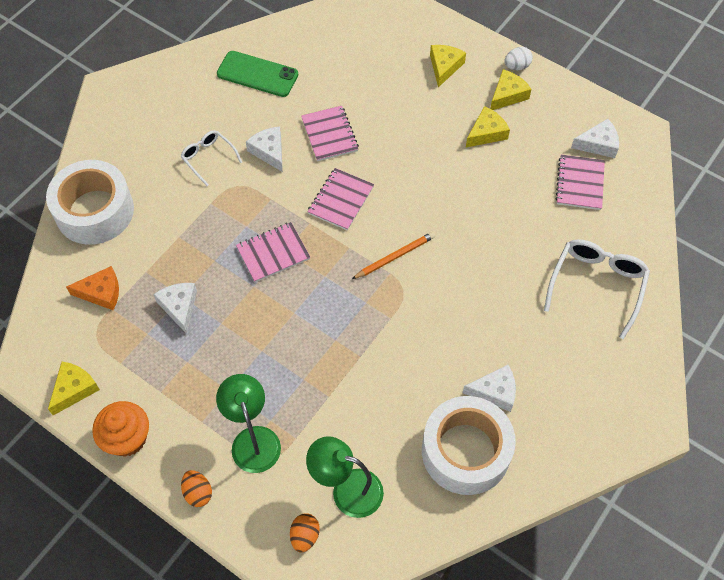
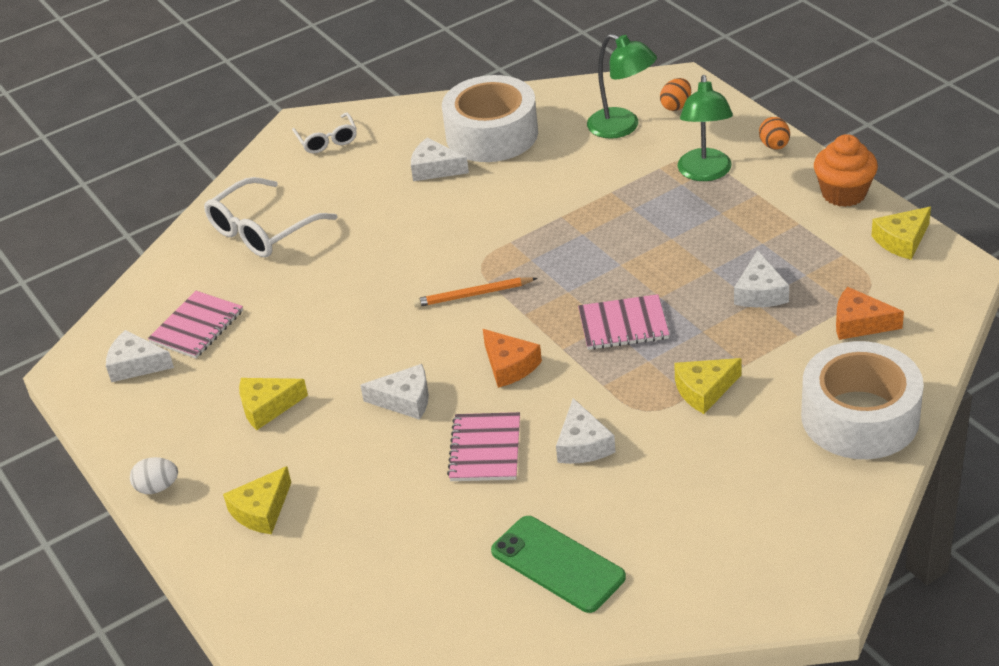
camera: 155 degrees left, 20 degrees down
white glasses [180,130,242,186] -> white glasses moved to [292,112,357,154]
pink notebook [308,168,374,230] -> orange cheese [483,329,542,388]
yellow cheese [490,69,531,110] -> yellow cheese moved to [674,358,742,414]
none -> white cheese [360,364,429,420]

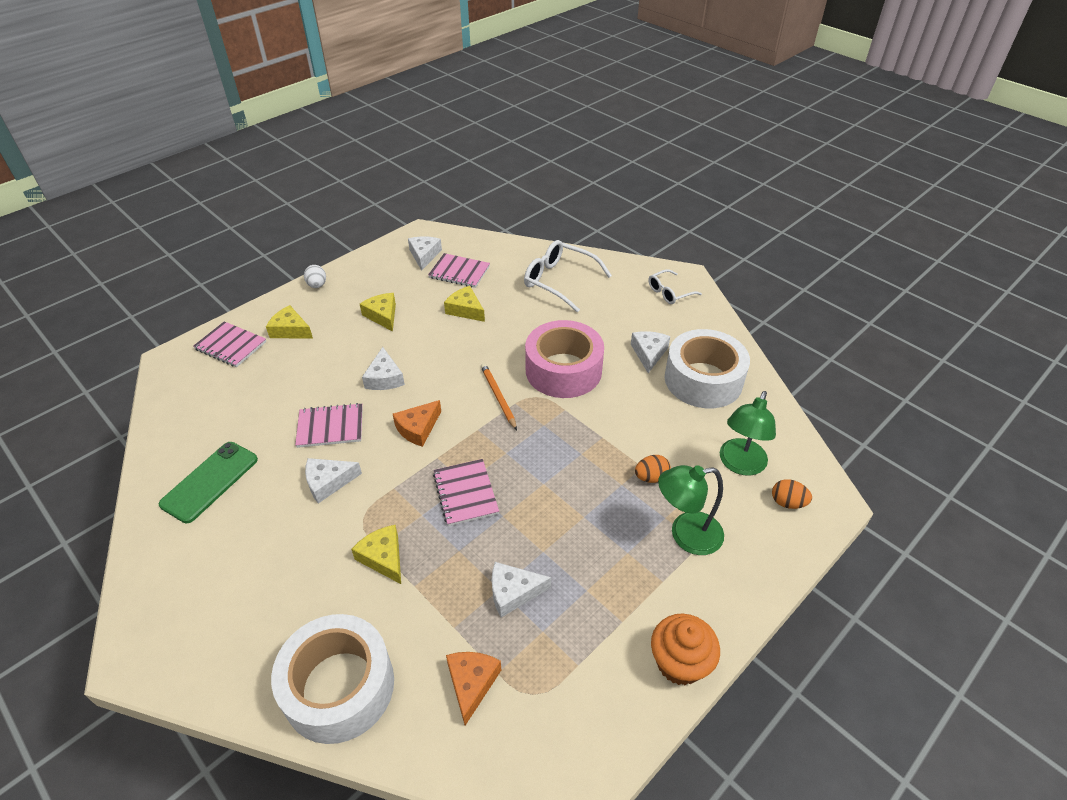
camera: 75 degrees right, 5 degrees up
orange egg [759,117,790,150] -> orange egg moved to [635,455,671,483]
yellow cheese [871,207,931,260] -> yellow cheese moved to [444,286,485,322]
none -> pink notebook [193,321,267,367]
none -> pink tape [525,320,604,398]

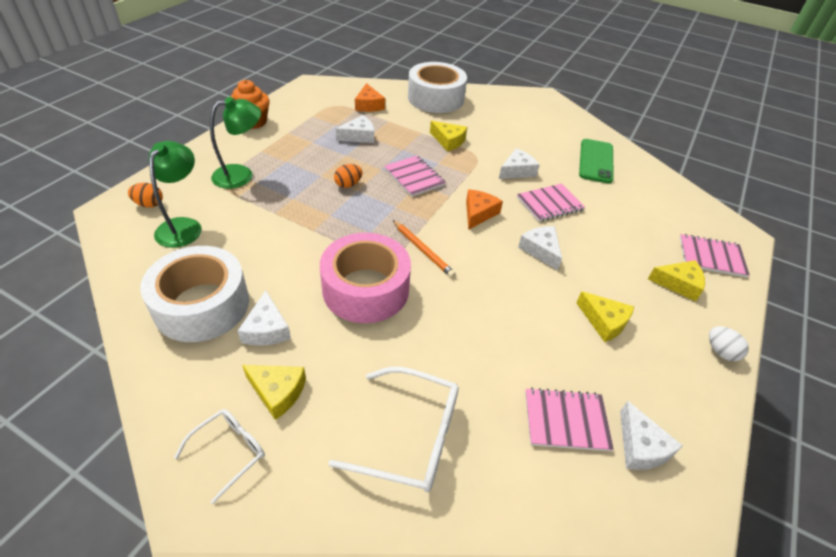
camera: 160 degrees right, 0 degrees up
yellow cheese [444,286,485,322] -> yellow cheese moved to [242,365,306,420]
orange egg [635,455,671,483] -> orange egg moved to [334,164,362,188]

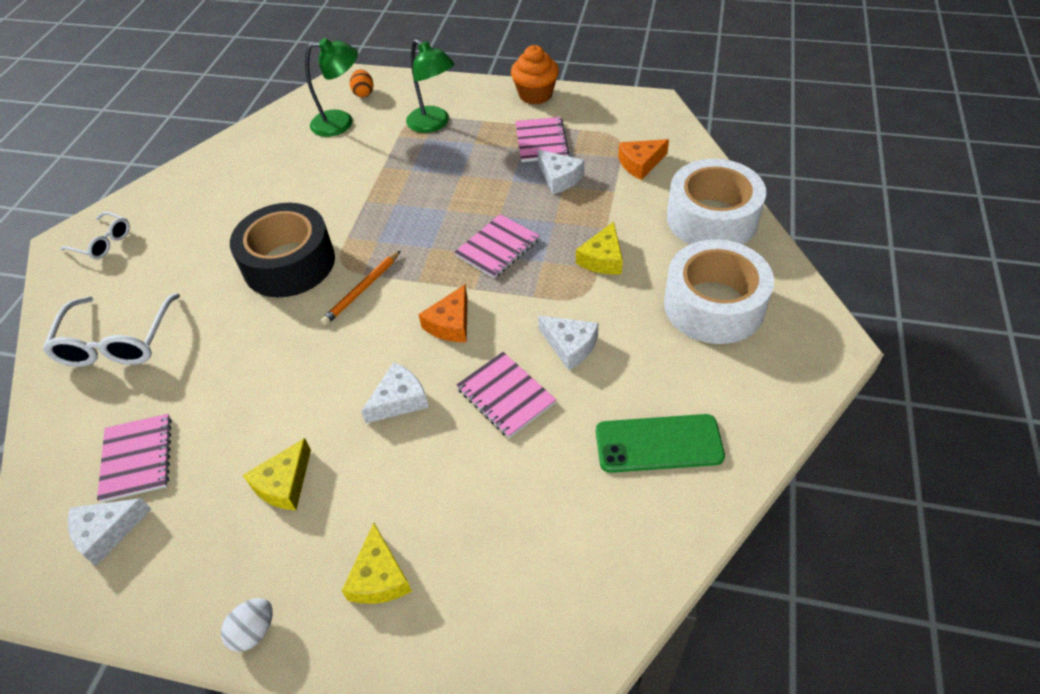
camera: 80 degrees right, 5 degrees up
white tape [140,246,249,342] -> white tape moved to [664,239,774,344]
white cheese [238,290,291,346] -> none
yellow cheese [242,365,306,420] -> none
pink tape [320,233,411,323] -> black tape [230,203,335,297]
orange egg [334,164,362,188] -> none
orange cheese [466,189,503,230] -> orange cheese turned 105 degrees clockwise [418,285,467,342]
pink notebook [680,234,750,278] -> pink notebook moved to [515,117,569,162]

